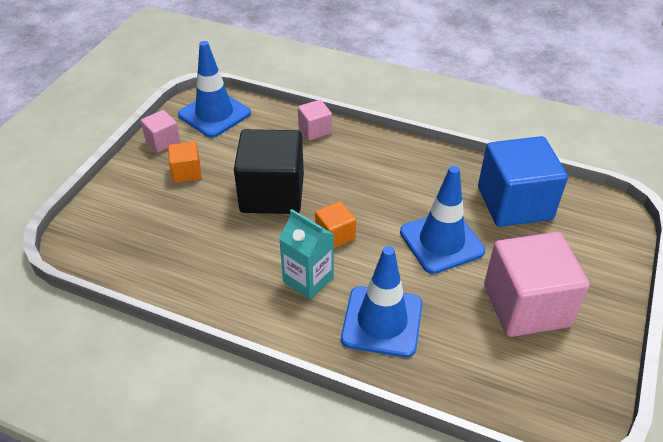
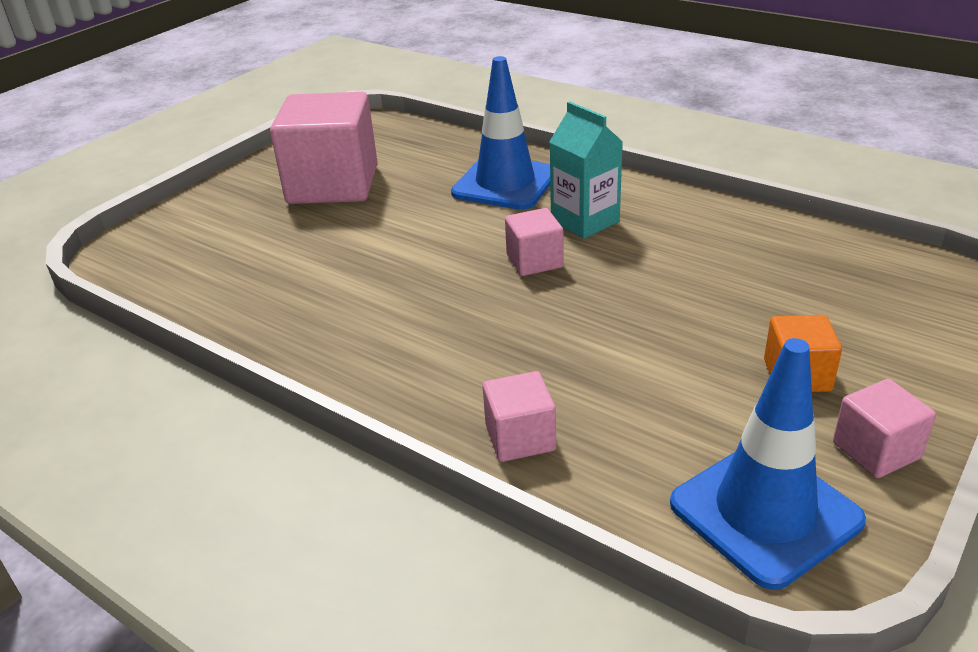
camera: 165 degrees left, 10 degrees down
black cube [234,129,304,214] -> none
orange cube [315,201,356,248] -> pink cube [505,208,564,276]
blue traffic cone [400,166,485,274] -> none
blue cube [478,136,568,227] -> none

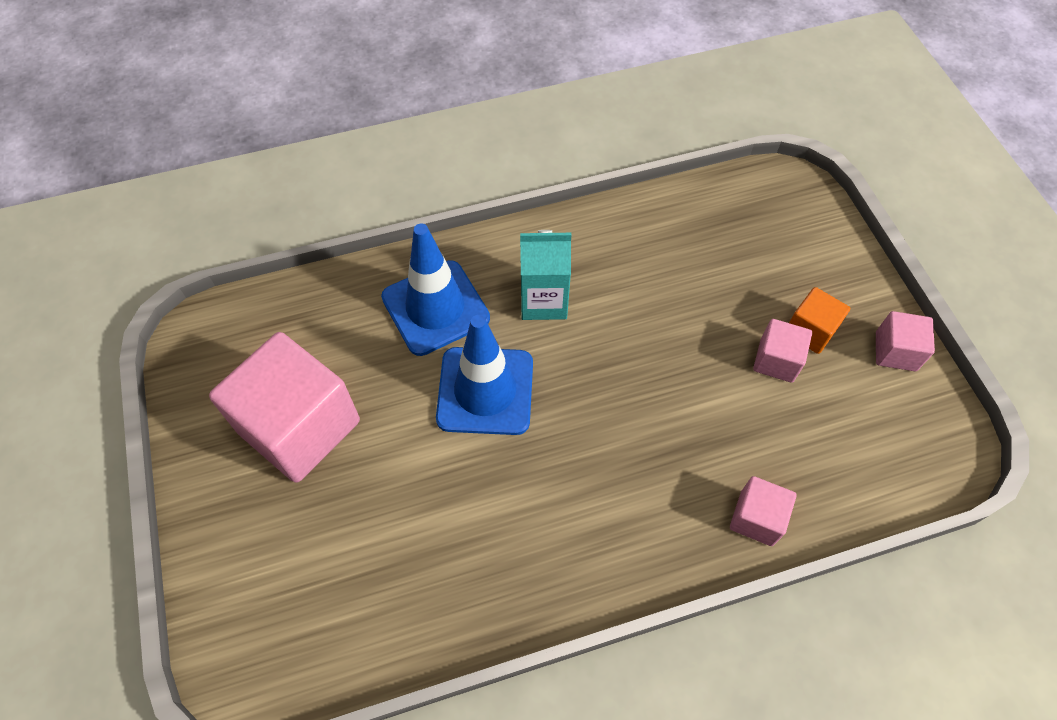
camera: 55 degrees left, 25 degrees up
pink cube [505,208,564,276] -> pink cube moved to [753,319,812,383]
blue traffic cone [670,338,866,590] -> blue traffic cone moved to [436,315,533,435]

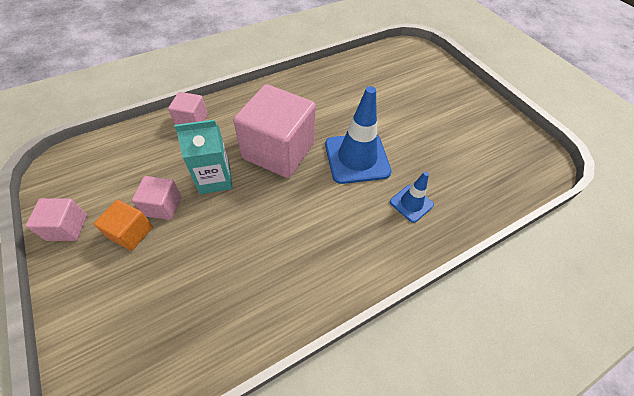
camera: 165 degrees right, 5 degrees down
pink cube [209,332,360,483] -> pink cube moved to [233,84,316,178]
blue traffic cone [381,224,490,356] -> blue traffic cone [390,171,434,223], size x0.54
turquoise carton [520,230,571,320] -> turquoise carton moved to [174,119,232,194]

